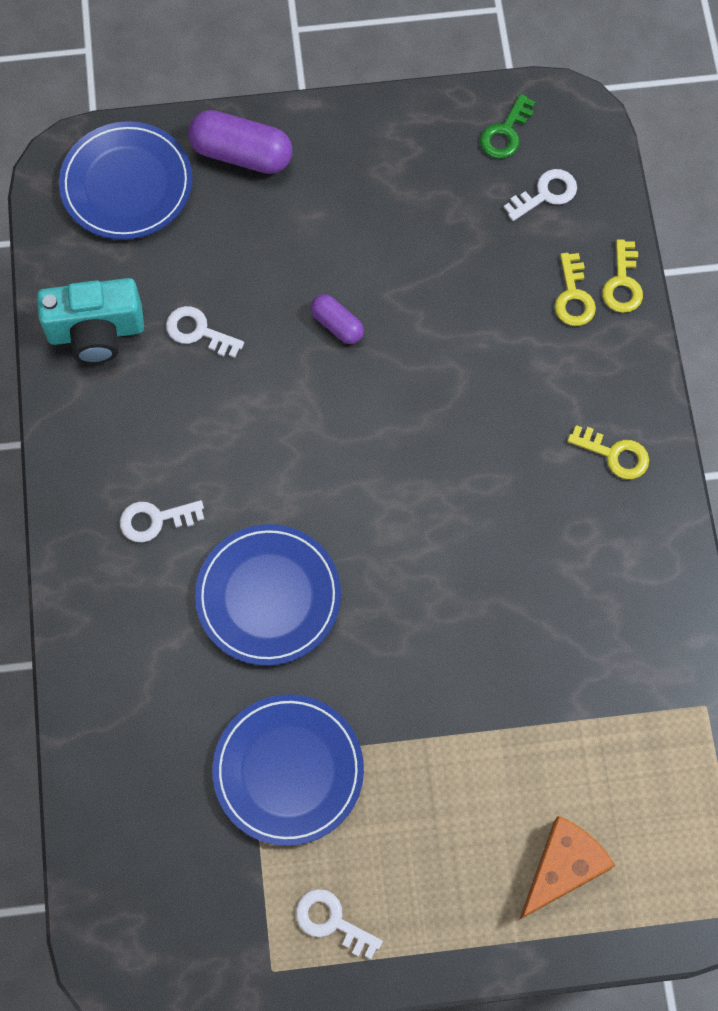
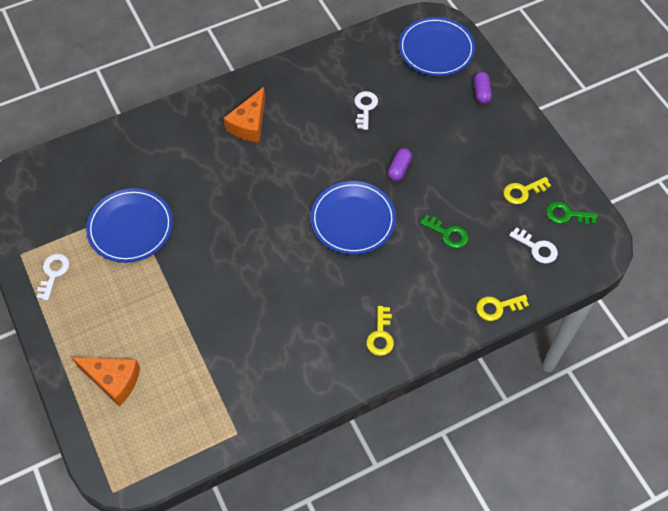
camera: 70 degrees right, 10 degrees down
turquoise camera [37,278,144,364] -> none
white key [120,500,204,542] -> orange cheese [224,87,265,143]
purple capsule [188,110,293,174] -> purple capsule [474,72,492,104], size x0.57
blue plate [195,524,341,665] -> blue plate moved to [310,181,396,255]
yellow key [555,253,596,326] -> yellow key moved to [503,177,551,204]
none -> green key [420,215,468,249]

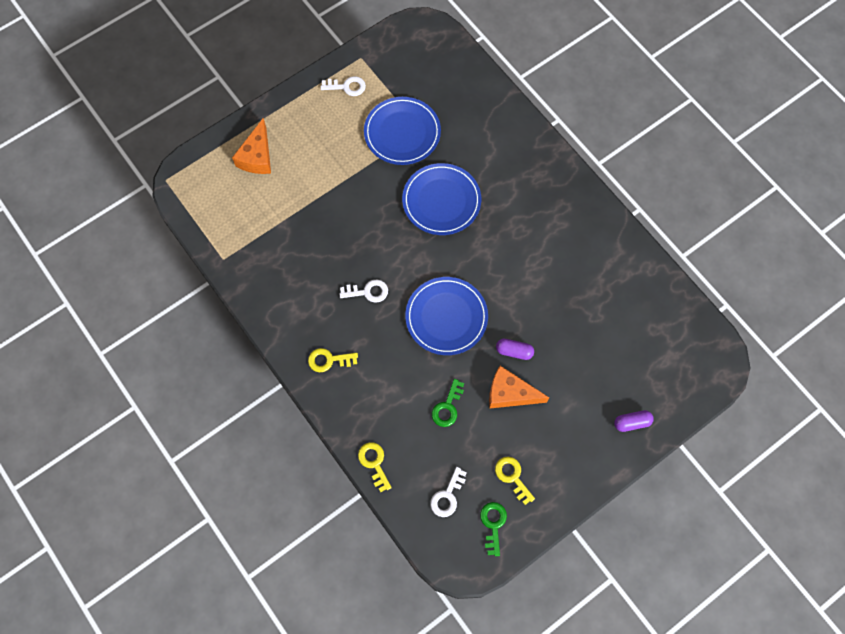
camera: 80 degrees right, 10 degrees up
orange cheese [224,87,265,143] -> orange cheese moved to [489,366,549,409]
white key [354,91,378,130] -> white key moved to [340,279,388,303]
blue plate [399,17,475,76] -> blue plate moved to [402,163,481,235]

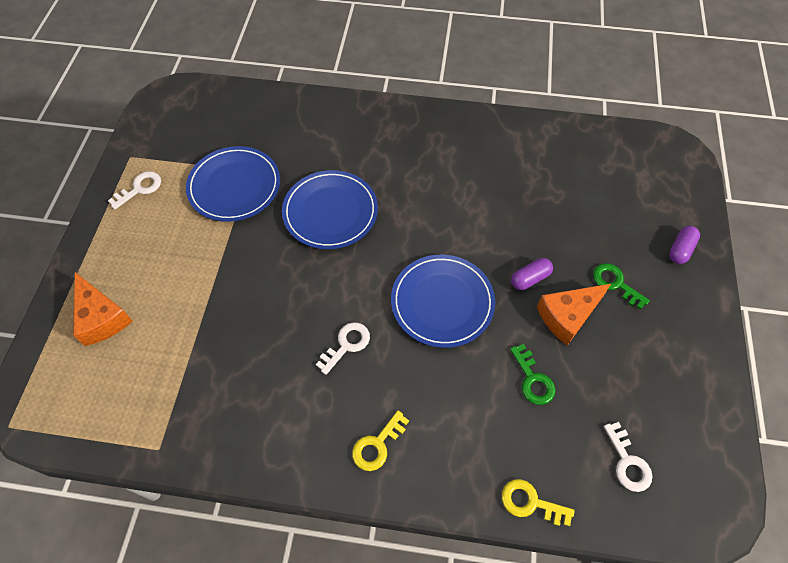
camera: 45 degrees left, 10 degrees down
green key [480,502,507,556] -> green key moved to [593,263,650,310]
yellow key [495,457,535,505] -> none

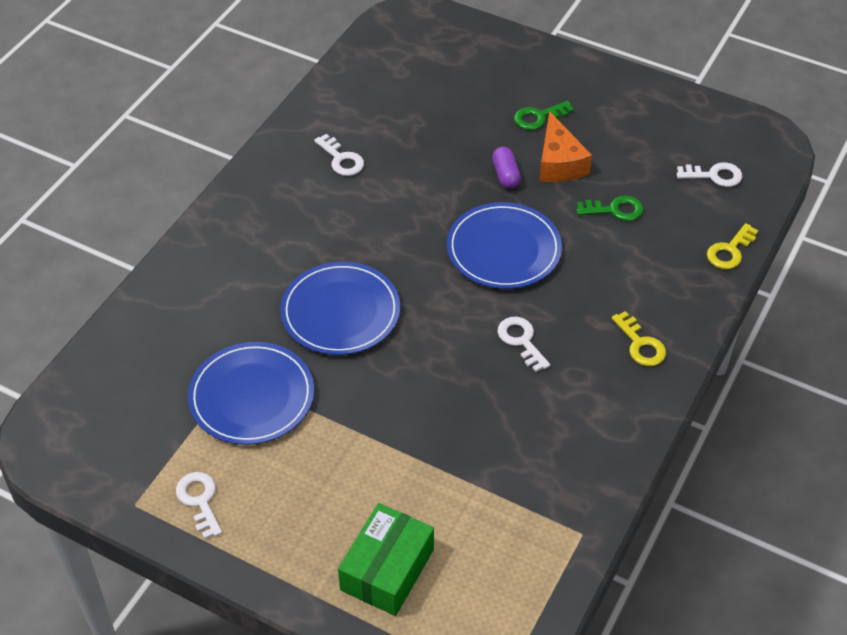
camera: 70 degrees left, 10 degrees down
orange cheese [73,272,133,346] -> green box [338,503,434,616]
purple capsule [669,226,700,264] -> none
none -> white key [314,134,364,176]

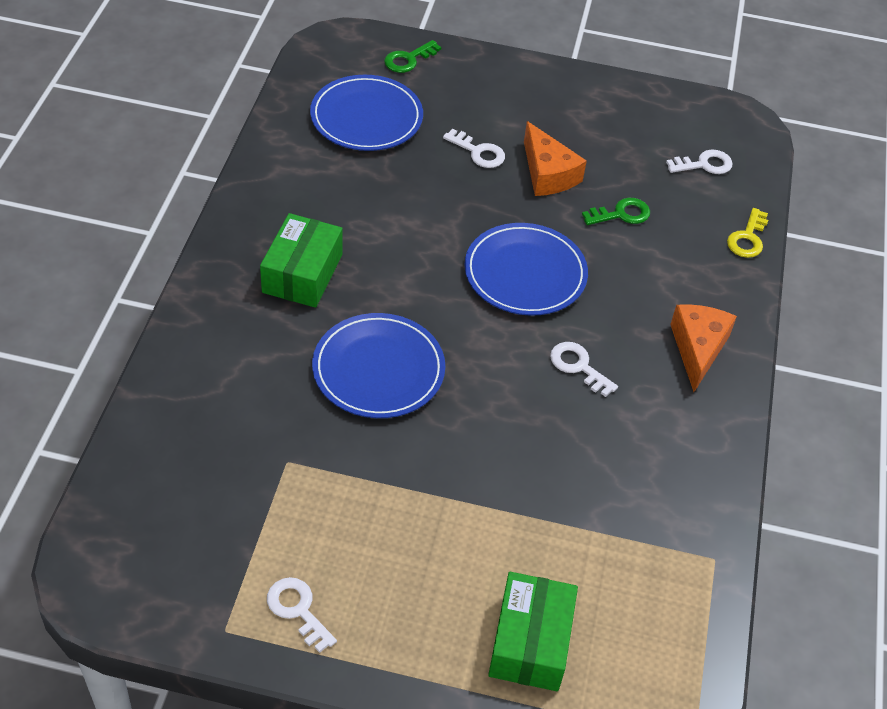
camera: 20 degrees left, 0 degrees up
blue plate [188,342,314,445] -> blue plate moved to [310,75,423,151]
white key [314,134,364,176] -> white key moved to [443,129,505,168]
purple capsule [492,147,521,188] -> none
green key [514,101,574,130] -> green key moved to [384,40,441,73]
yellow key [611,311,666,366] -> orange cheese [670,304,737,392]
none -> green box [260,213,343,308]

